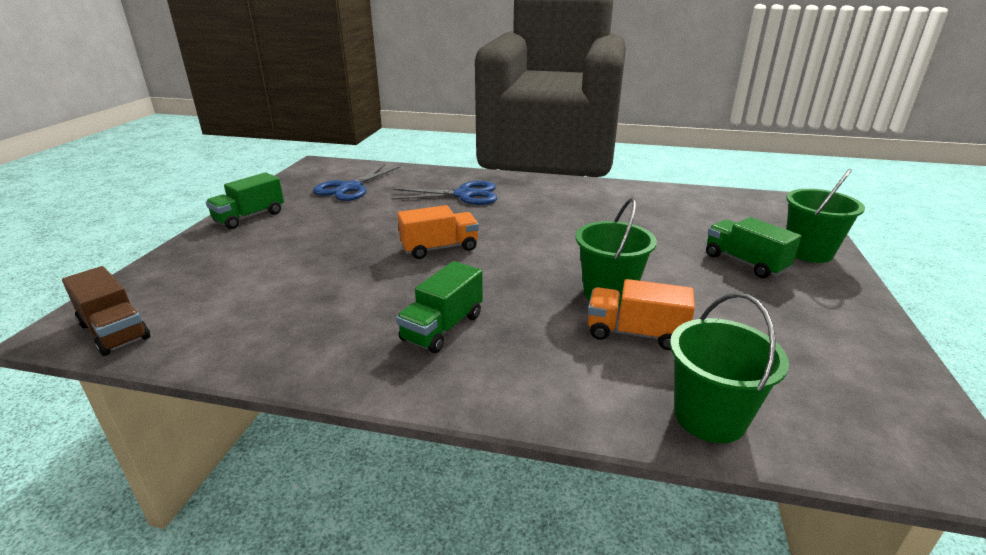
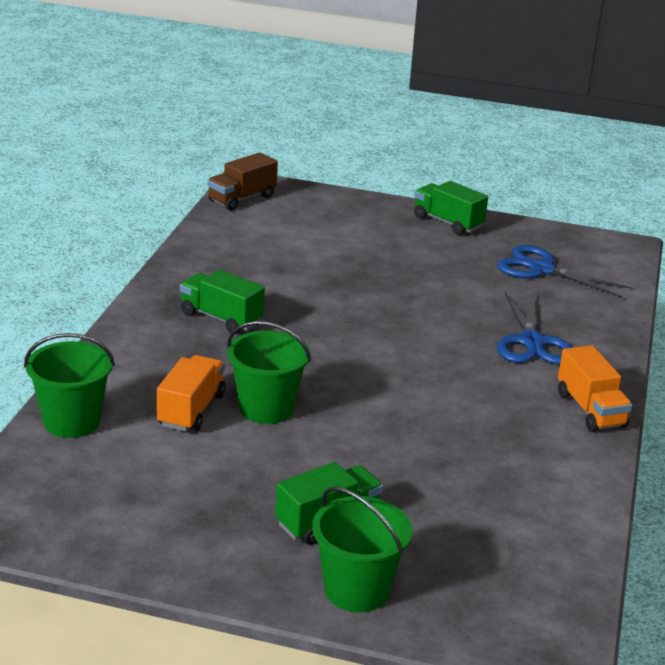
camera: 90 degrees right, 0 degrees up
orange truck [397,205,479,259] -> orange truck moved to [558,345,632,432]

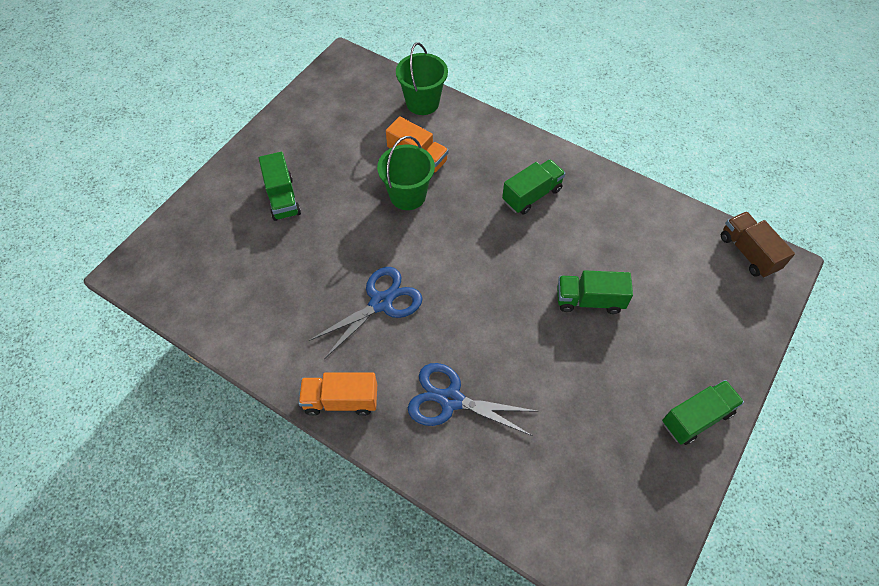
camera: 110 degrees right, 30 degrees up
green bucket [312,486,412,612] -> none
blue scissors [497,245,631,298] -> blue scissors moved to [309,267,423,359]
none -> green truck [557,270,633,314]

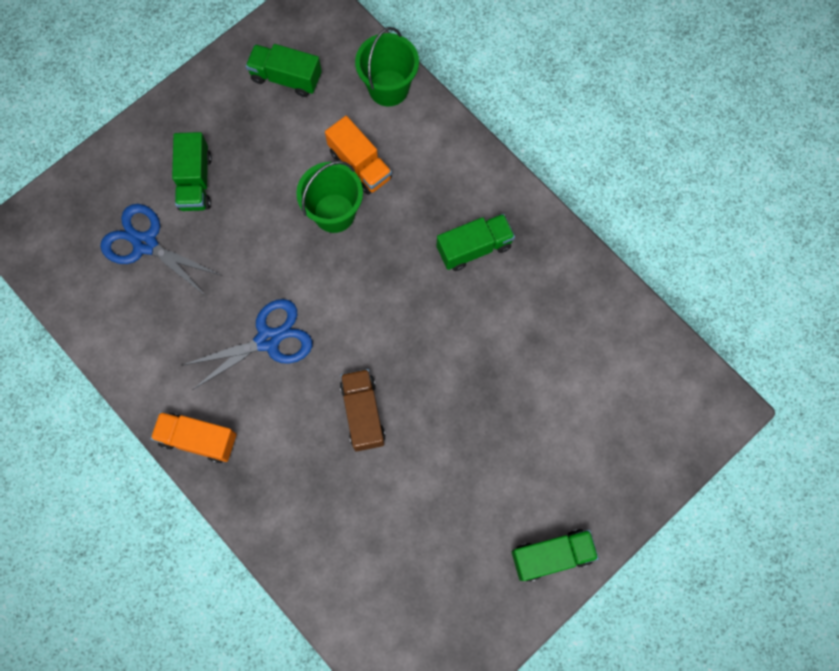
camera: 15 degrees right, 15 degrees up
blue scissors [408,363,539,436] -> blue scissors moved to [100,204,221,297]
green truck [557,270,633,314] -> green truck moved to [246,44,322,97]
brown truck [721,212,795,278] -> brown truck moved to [340,369,386,452]

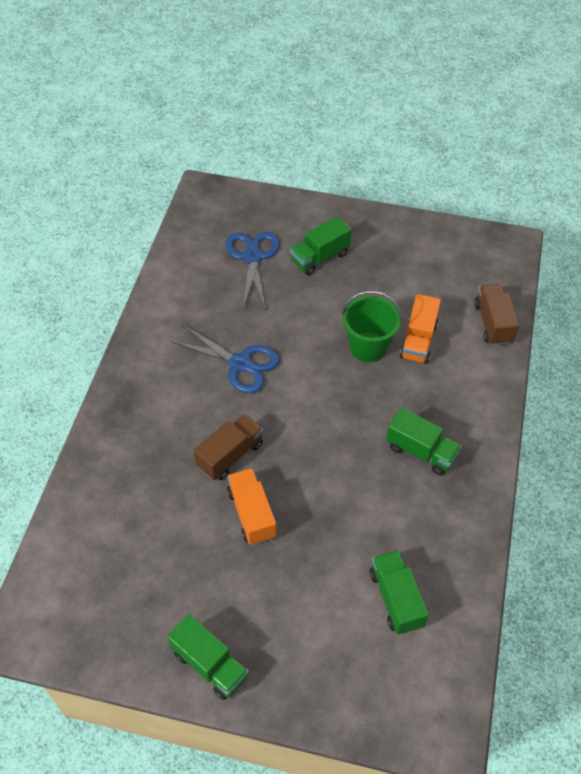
camera: 55 degrees right, 20 degrees down
orange truck [150,412,237,463] -> orange truck moved to [227,468,276,545]
green truck [246,44,322,97] -> green truck moved to [370,550,429,635]
green bucket [355,27,419,106] -> brown truck [474,284,519,346]

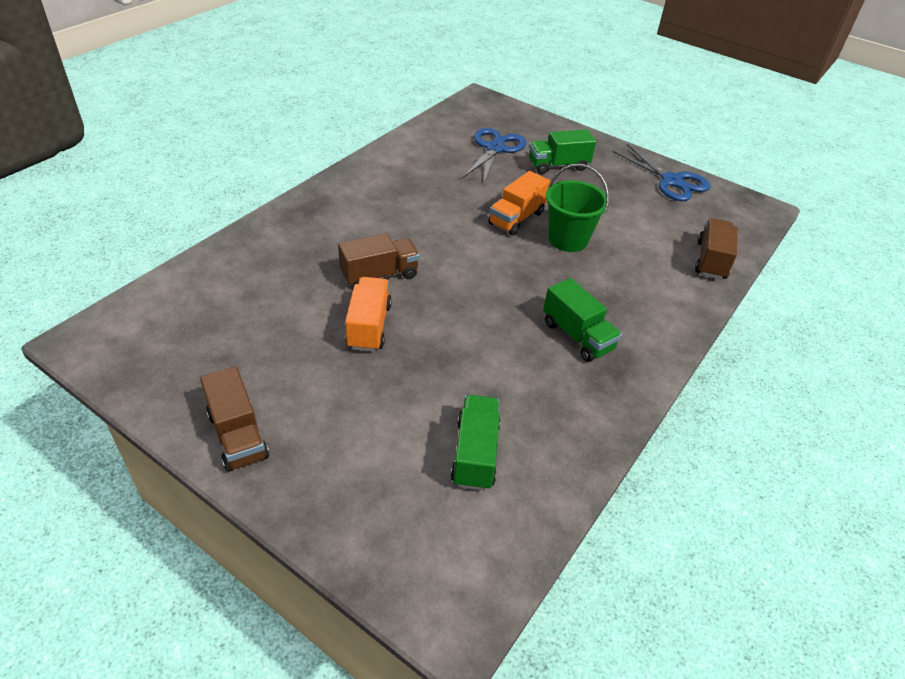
camera: 20 degrees right, 10 degrees down
green truck [167,614,249,700] -> brown truck [200,366,269,472]
blue scissors [170,325,280,393] -> blue scissors moved to [613,144,710,201]
orange truck [400,294,441,364] -> orange truck moved to [488,171,550,235]

